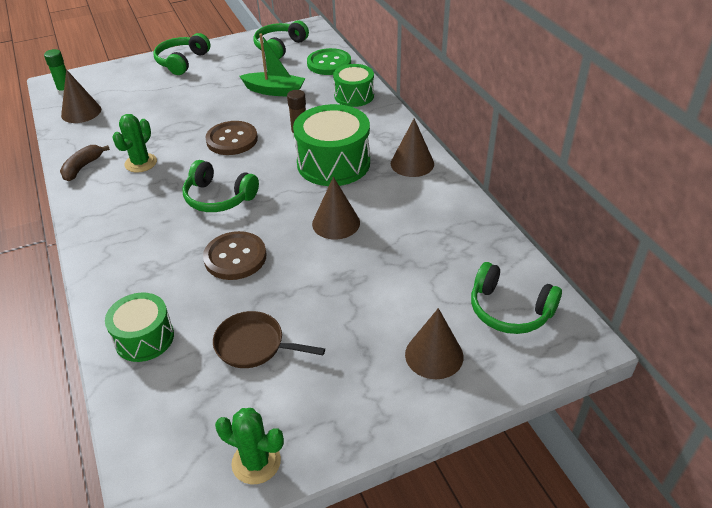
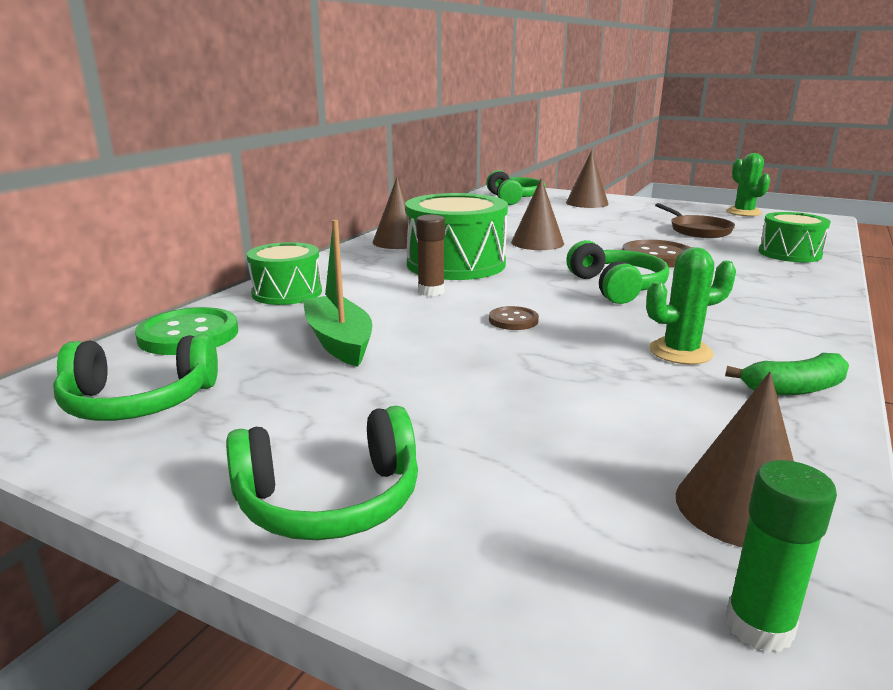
camera: 130 degrees left, 20 degrees down
brown banana [60,145,110,181] -> green banana [725,353,849,395]
brown button [205,121,258,155] -> brown button [489,306,539,330], size x0.54

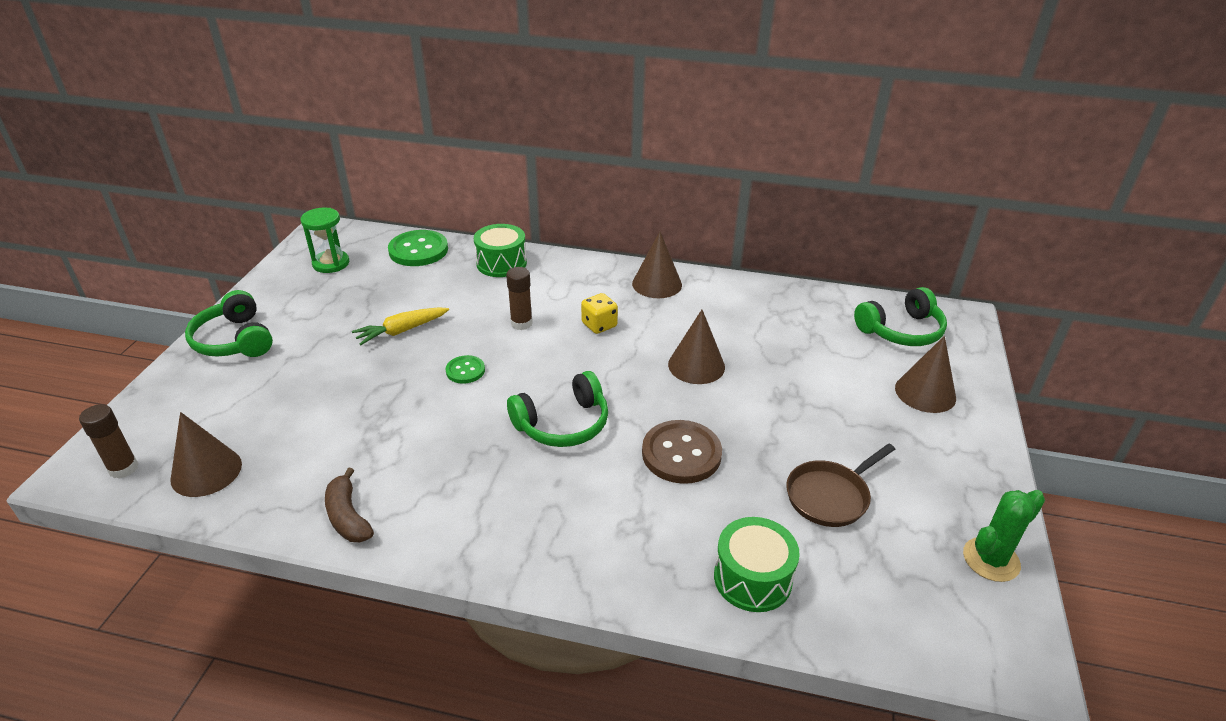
camera: 75 degrees right, 15 degrees up
green headphones [53,334,218,421] -> green hourglass [301,208,349,273]
green boat [303,220,372,367] -> none
green drum [405,193,508,280] -> yellow dice [581,293,618,334]
brown button [489,306,539,330] -> green button [446,355,485,384]
green cactus [646,247,736,365] -> none
green banana [725,353,849,395] -> brown banana [325,467,374,542]
green glue stick [726,460,837,653] -> brown glue stick [79,404,138,479]
none -> yellow carrot [352,307,449,345]

